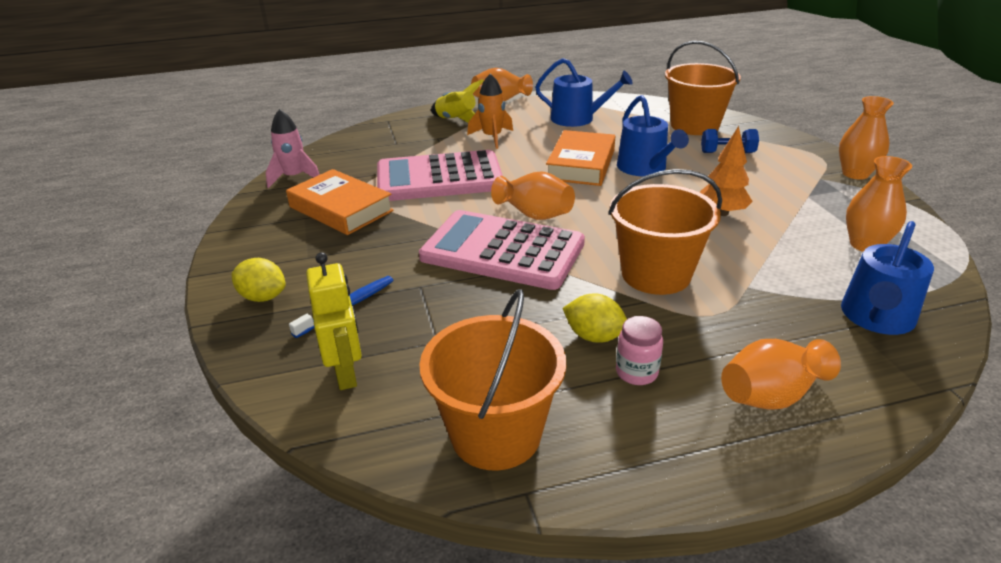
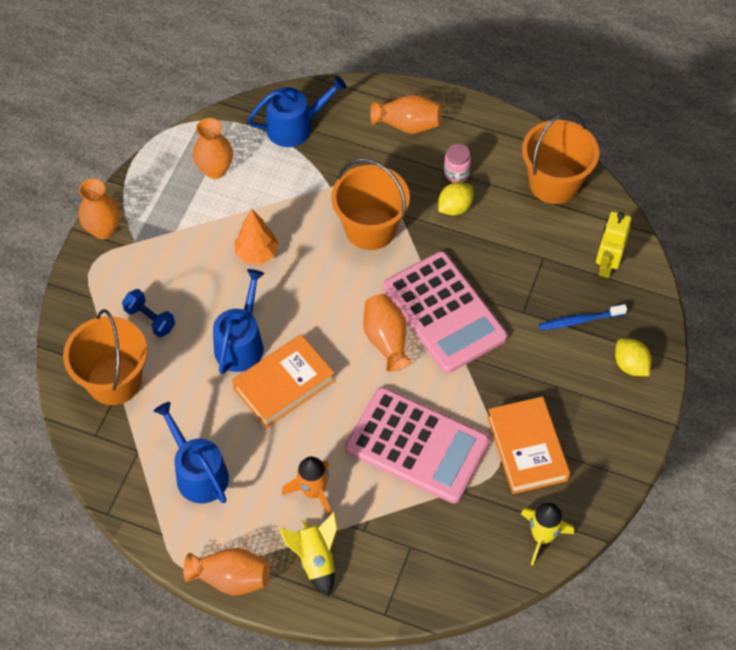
camera: 145 degrees left, 25 degrees up
pink rocket [266,109,320,188] -> yellow rocket [521,503,574,565]
yellow lemon [563,293,627,343] -> yellow lemon turned 75 degrees clockwise [438,182,474,215]

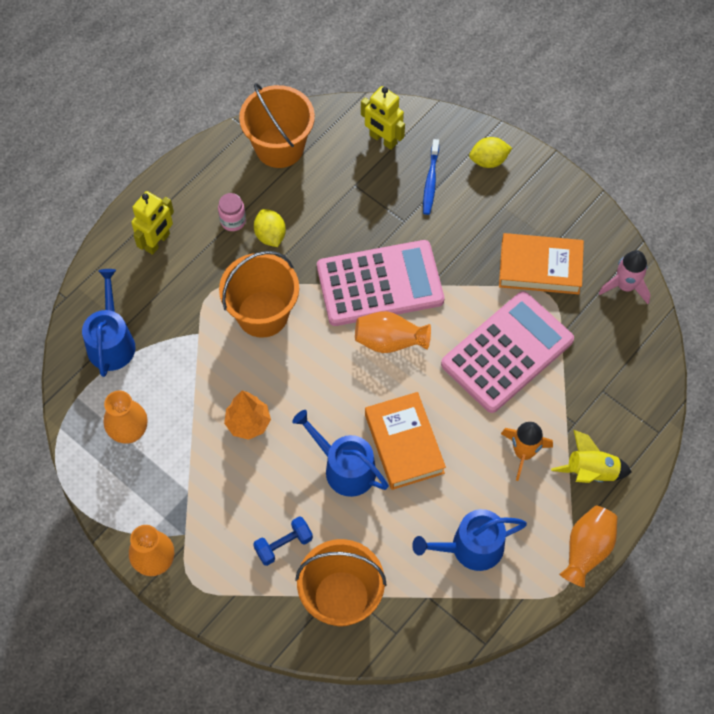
camera: 70 degrees left, 5 degrees up
orange vase [371,94,442,134] -> yellow robot [131,191,174,255]
yellow rocket [521,503,574,565] -> pink rocket [599,250,650,304]

